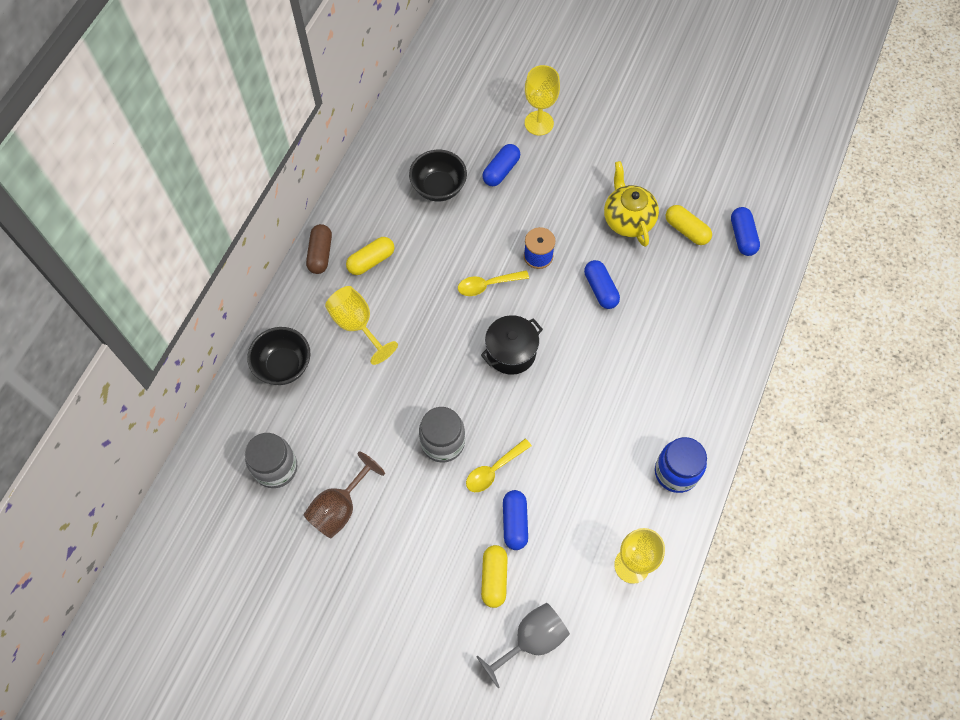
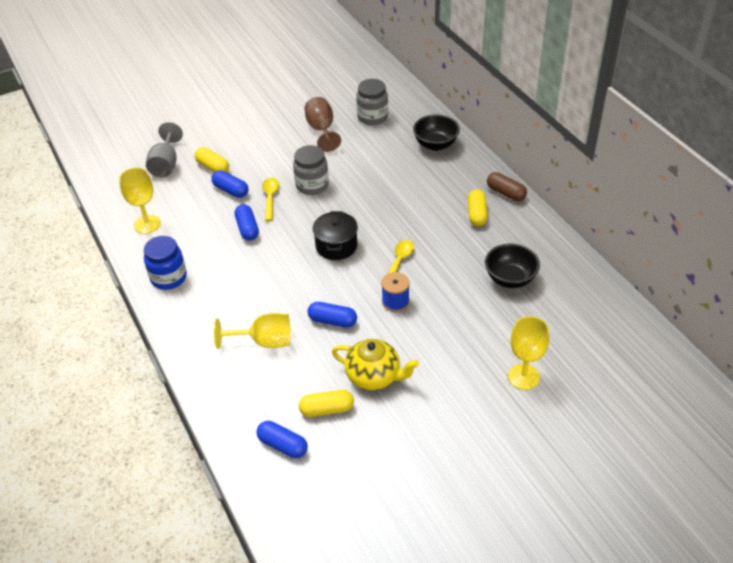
camera: 130 degrees right, 20 degrees down
yellow goblet [325,286,398,365] -> yellow goblet moved to [214,313,291,349]
blue capsule [482,144,520,186] -> blue capsule moved to [235,204,259,241]

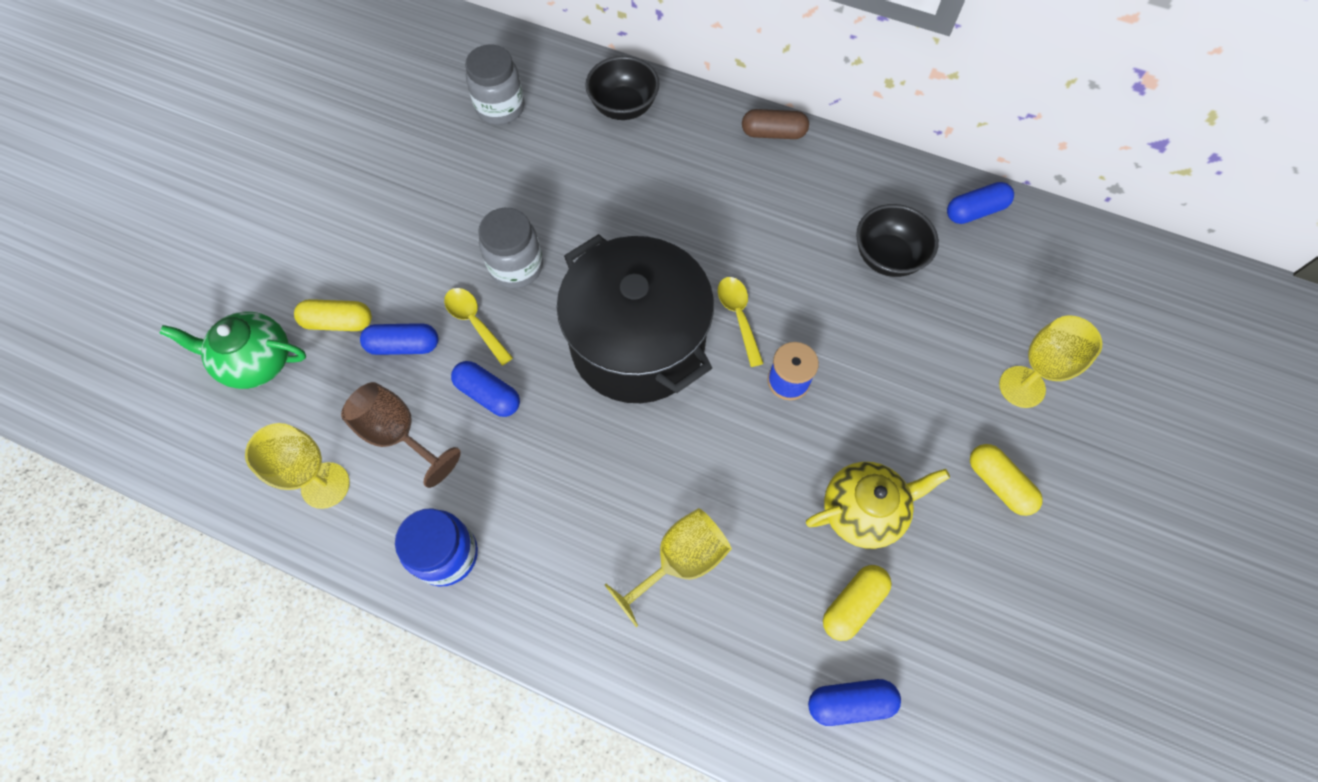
camera: 40 degrees left, 20 degrees up
grey goblet [146,122,183,178] -> green teapot [160,312,306,389]
brown goblet [304,97,341,152] -> brown goblet moved to [341,382,461,488]
blue capsule [308,302,357,328] -> blue capsule moved to [947,182,1014,224]
black pot [313,211,358,260] -> black pot [557,234,714,403], size x1.99
yellow capsule [468,189,488,226] -> yellow capsule moved to [970,444,1043,516]

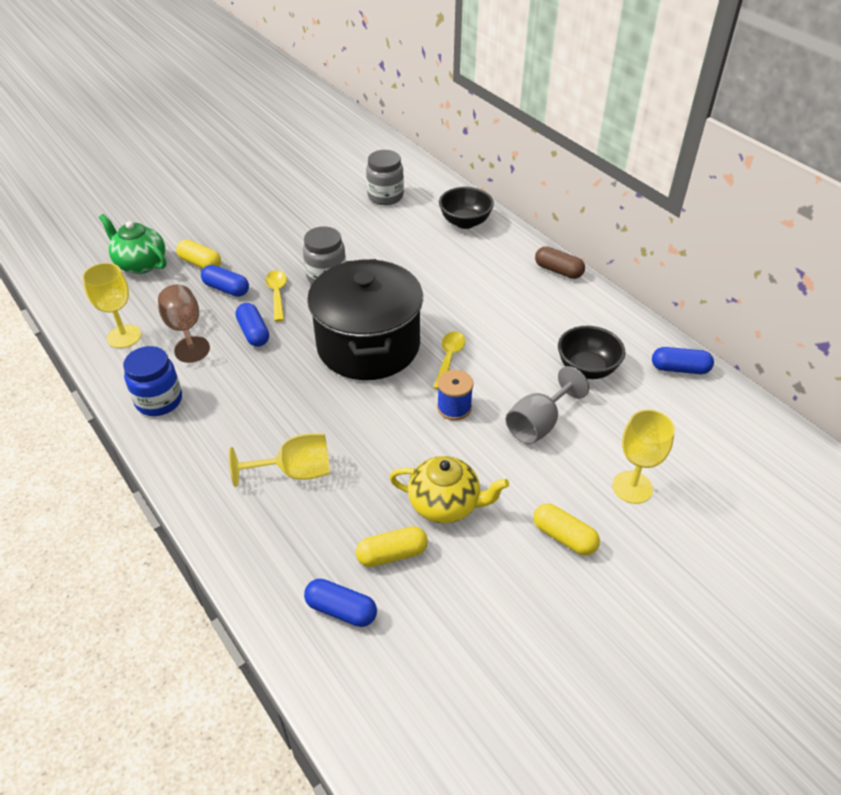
camera: 30 degrees right, 20 degrees down
yellow capsule [970,444,1043,516] -> yellow capsule turned 45 degrees counterclockwise [533,503,600,555]
none -> grey goblet [506,366,589,444]

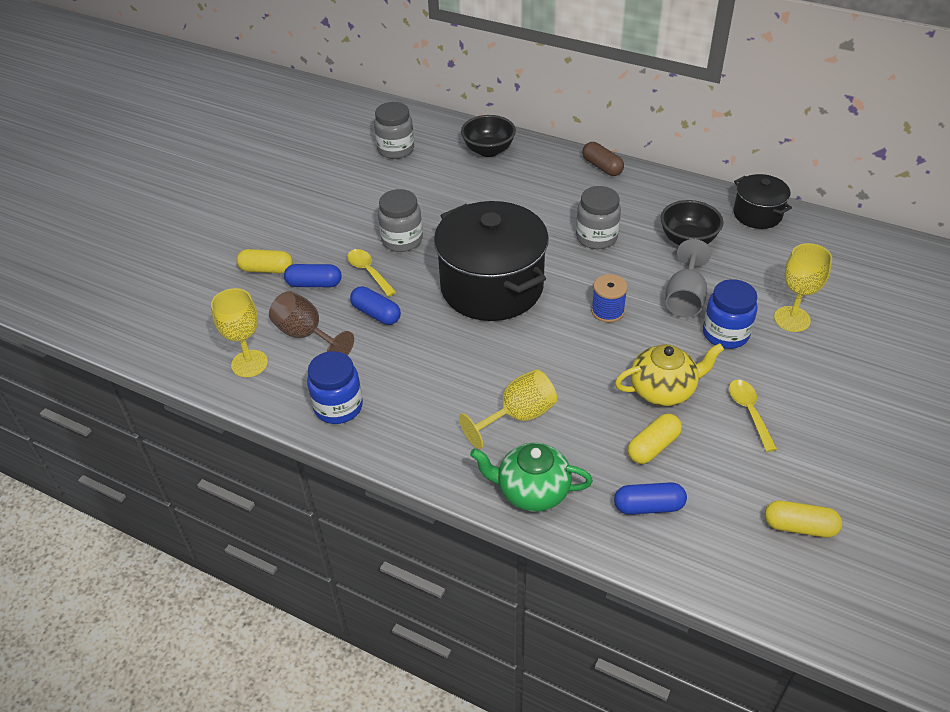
camera: 25 degrees left, 0 degrees up
green teapot [99,214,167,274] -> green teapot moved to [470,443,593,512]
yellow spoon [434,332,465,390] -> yellow spoon moved to [729,380,777,452]
yellow capsule [533,503,600,555] -> yellow capsule moved to [765,500,842,538]
brown capsule [535,246,585,279] -> brown capsule turned 45 degrees clockwise [582,142,624,176]
blue capsule [652,347,714,374] -> black pot [733,174,792,229]
none -> grey jar [576,186,621,249]
none -> blue jar [703,279,757,349]

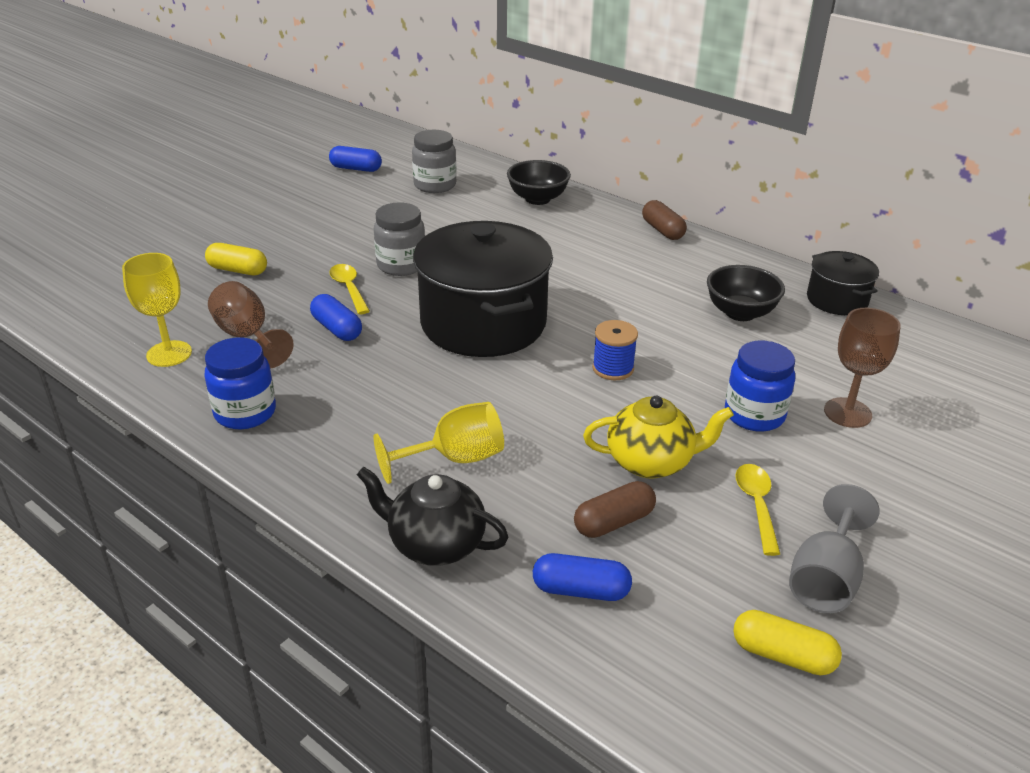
camera: 10 degrees right, 10 degrees down
blue capsule [284,264,342,287] -> blue capsule moved to [329,146,382,172]
green teapot [470,443,593,512] -> black teapot [357,467,508,566]
grey jar [576,186,621,249] -> none
yellow capsule [628,414,682,464] -> brown capsule [574,481,656,538]
grey goblet [665,239,711,318] -> grey goblet moved to [789,484,880,613]
yellow goblet [774,243,832,332] -> brown goblet [824,308,901,428]

